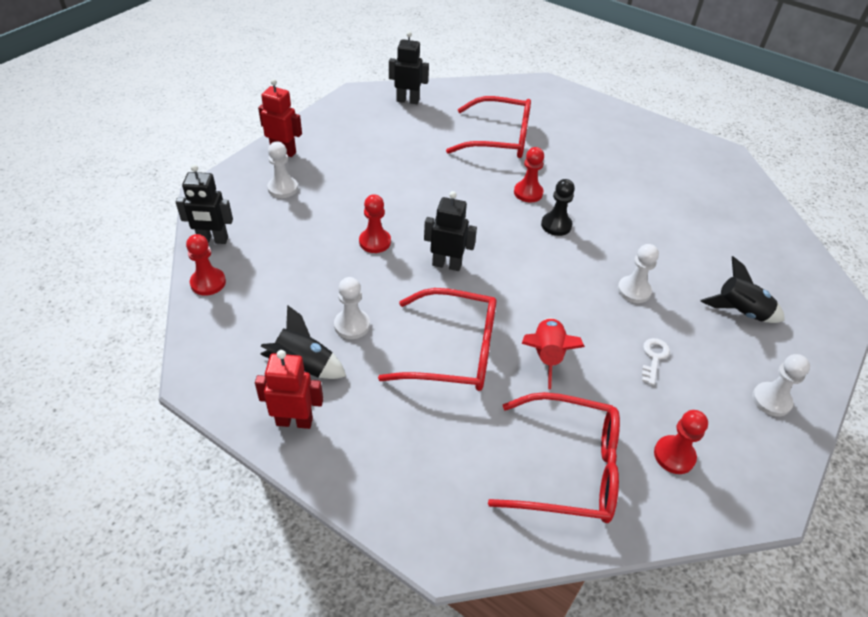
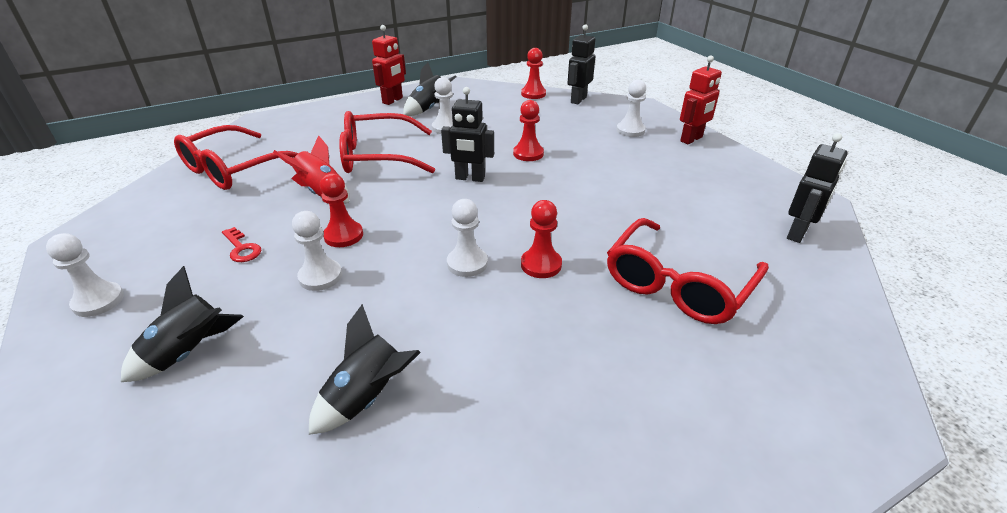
camera: 120 degrees right, 10 degrees down
red glasses [378,288,497,391] -> red glasses turned 45 degrees clockwise [339,111,435,174]
black robot [424,191,477,271] -> black robot turned 60 degrees clockwise [441,87,494,182]
black pawn [541,179,575,236] -> white pawn [447,199,488,277]
white key [642,338,670,385] -> red key [222,227,261,262]
red pawn [654,410,708,474] -> red pawn moved to [320,173,363,247]
none -> black rocket [309,304,421,435]

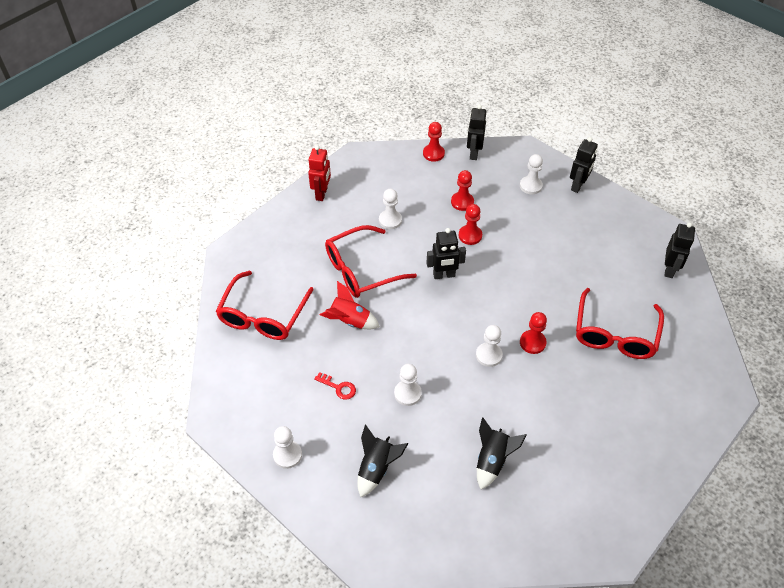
camera: 20 degrees left, 15 degrees up
red pawn [320,173,363,247] -> red pawn moved to [451,170,474,211]
black rocket [403,62,457,116] -> none
red robot [680,55,722,144] -> black robot [570,137,598,193]

